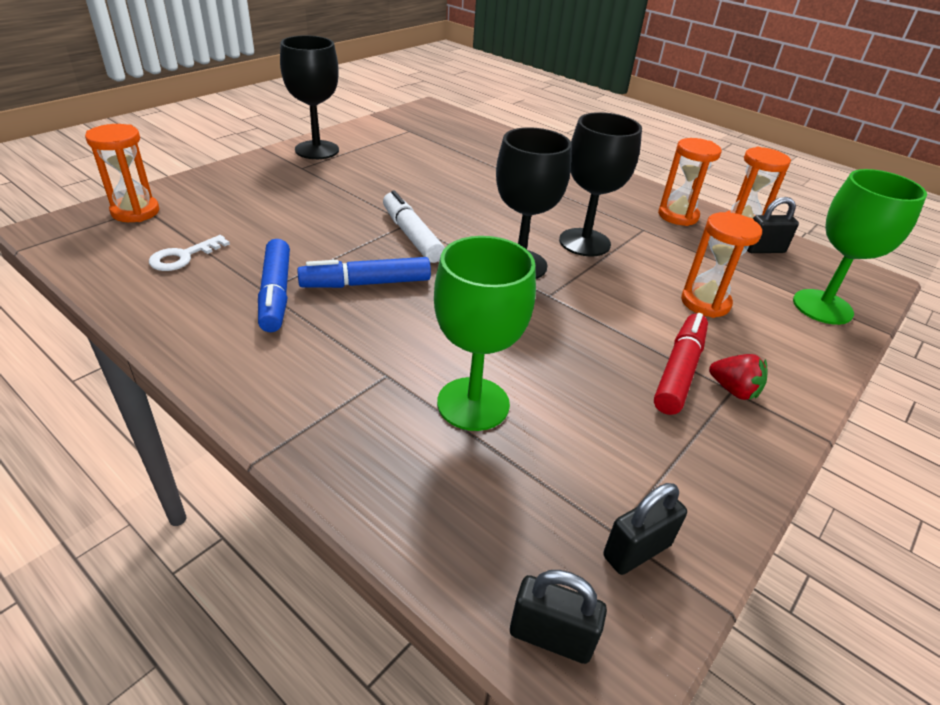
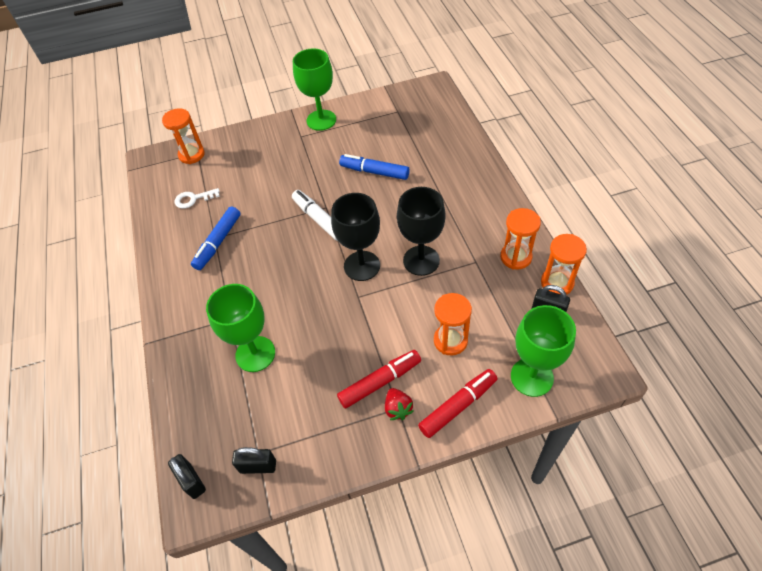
camera: 40 degrees right, 15 degrees up
black goblet [280,35,339,159] -> green goblet [293,48,336,131]
blue marker [297,257,431,288] -> blue marker moved to [339,154,410,180]
white marker [383,190,445,263] -> white marker turned 45 degrees counterclockwise [292,190,338,241]
none -> red marker [418,369,498,438]

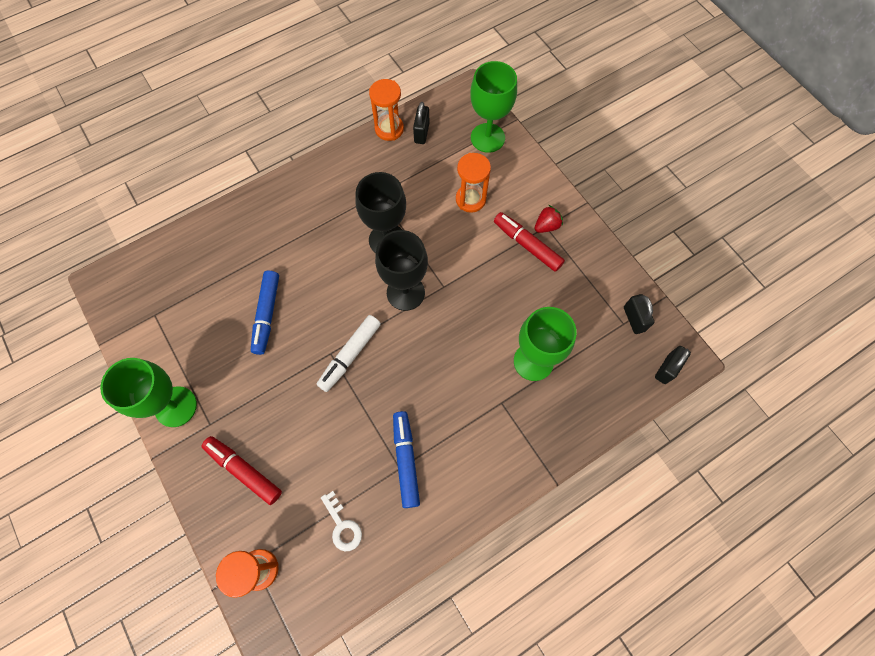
camera: 110 degrees left, 15 degrees up
blue marker [191,207,241,270] -> blue marker turned 105 degrees counterclockwise [393,411,420,508]
red marker [418,369,498,438] -> red marker moved to [201,436,282,505]
orange hourglass [500,208,541,270] -> none

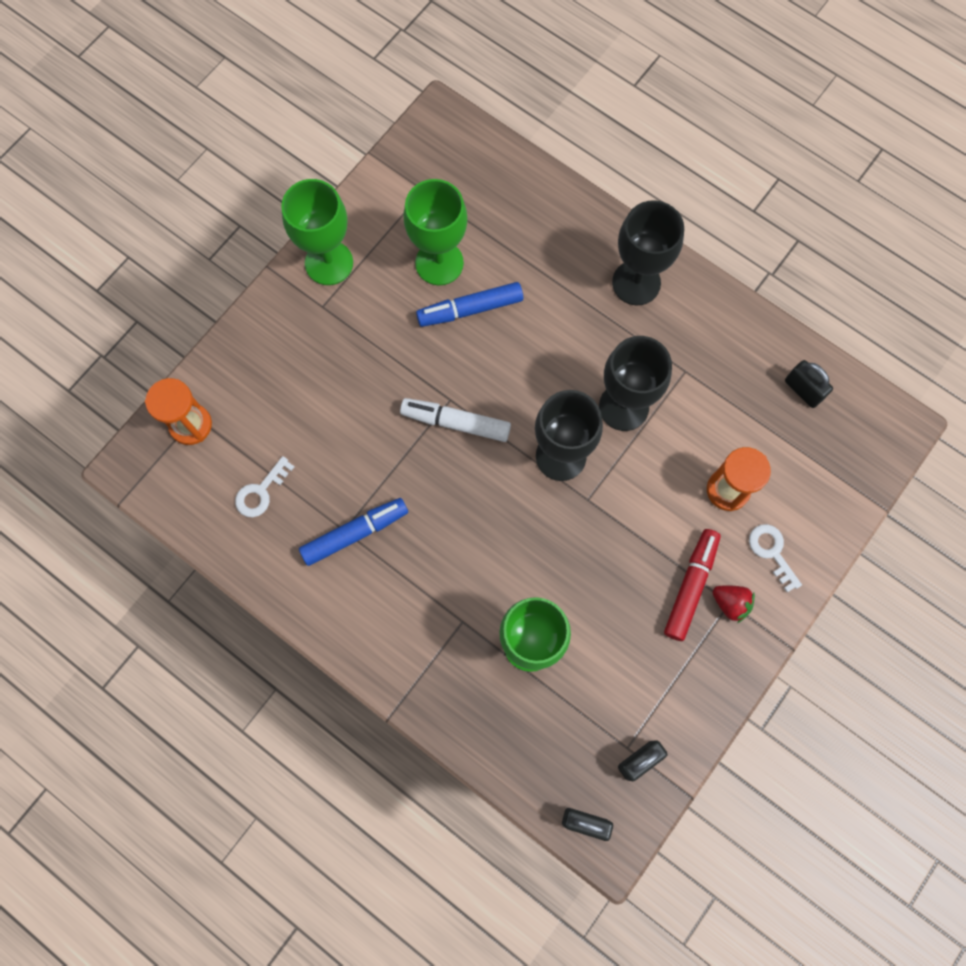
camera: 70 degrees right, 5 degrees up
red marker [201,436,282,505] -> none
orange hourglass [369,79,404,141] -> none
black padlock [413,102,429,144] -> black padlock turned 60 degrees clockwise [785,360,833,408]
green goblet [470,61,517,153] -> green goblet moved to [403,179,467,285]
none -> black goblet [612,200,684,305]
none -> white key [749,524,802,592]

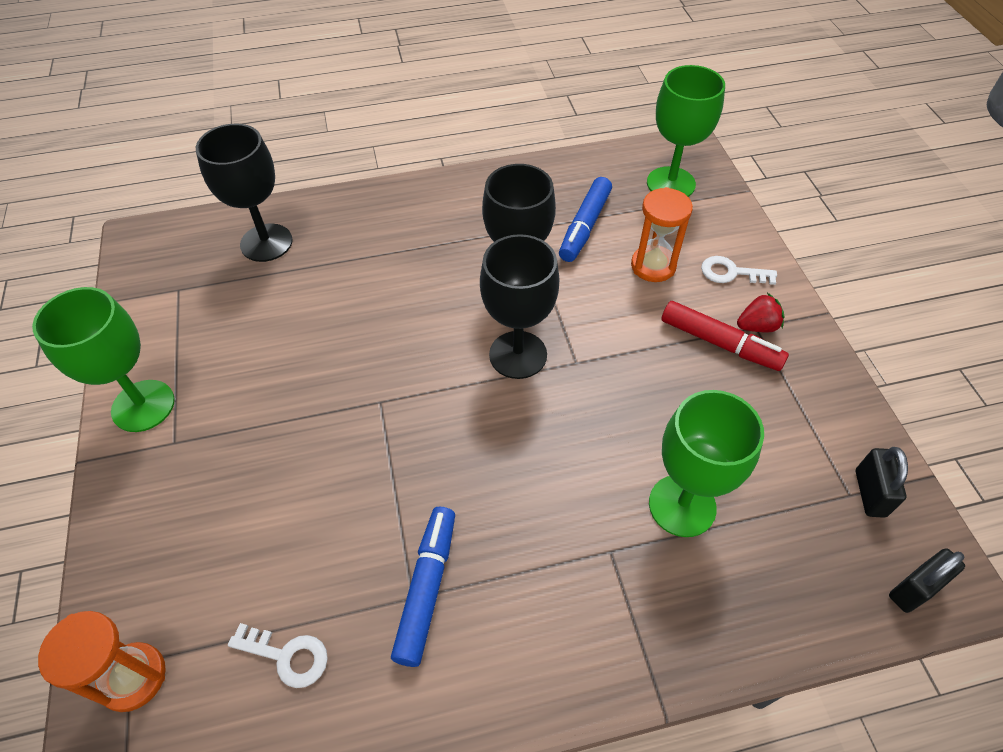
camera: 50 degrees left, 20 degrees down
white key [235,456,294,517] -> white key turned 60 degrees counterclockwise [228,623,328,688]
white marker [400,398,511,442] -> none
green goblet [403,179,467,285] -> green goblet moved to [647,65,725,197]
blue marker [416,282,523,327] -> blue marker moved to [559,177,612,262]
black goblet [612,200,684,305] -> black goblet moved to [196,124,293,262]
red marker [664,529,721,641] -> red marker turned 150 degrees clockwise [661,301,789,371]
black padlock [785,360,833,408] -> none

